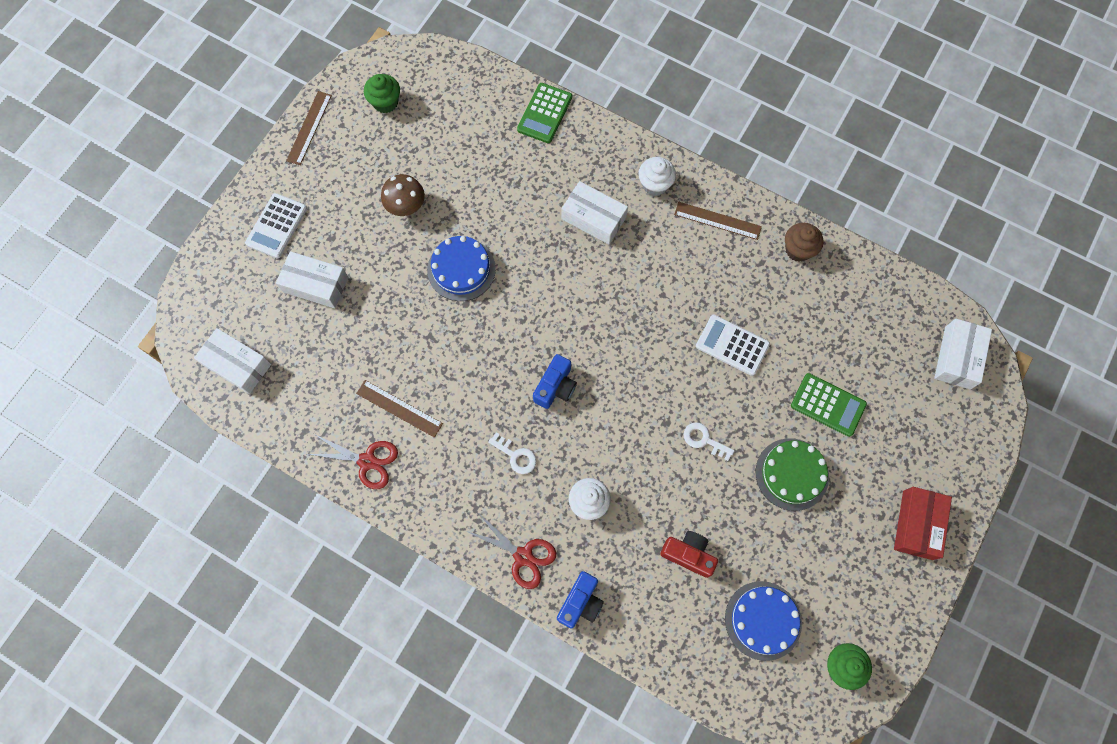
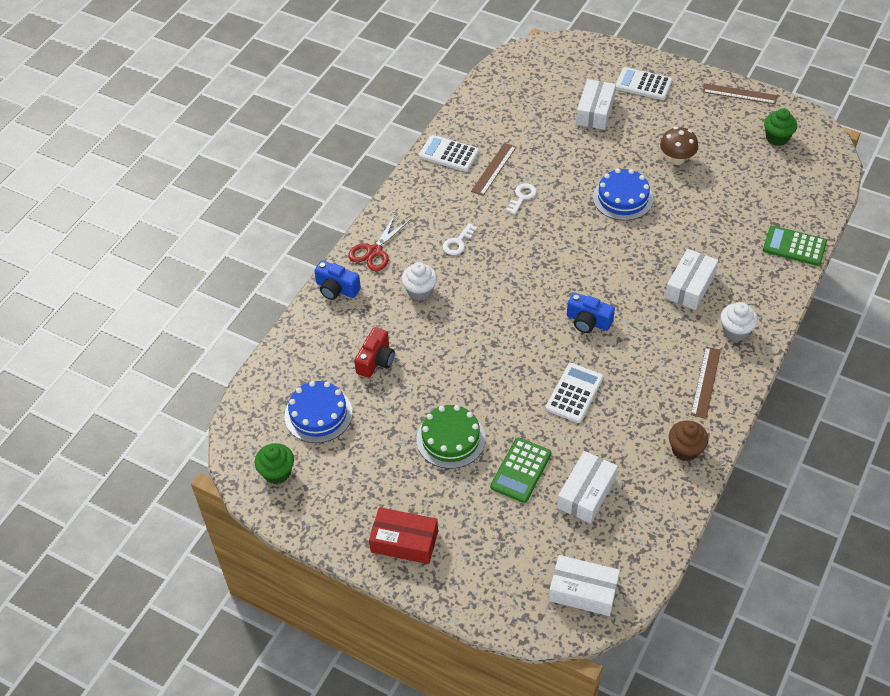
camera: 90 degrees right, 20 degrees down
white box [194,328,271,394] -> white box moved to [557,451,618,524]
red scissors [307,434,398,489] -> white calculator [419,135,479,172]
blue camera [533,354,577,409] -> blue camera moved to [567,293,615,333]
white key [684,422,734,461] -> white key moved to [506,183,537,215]

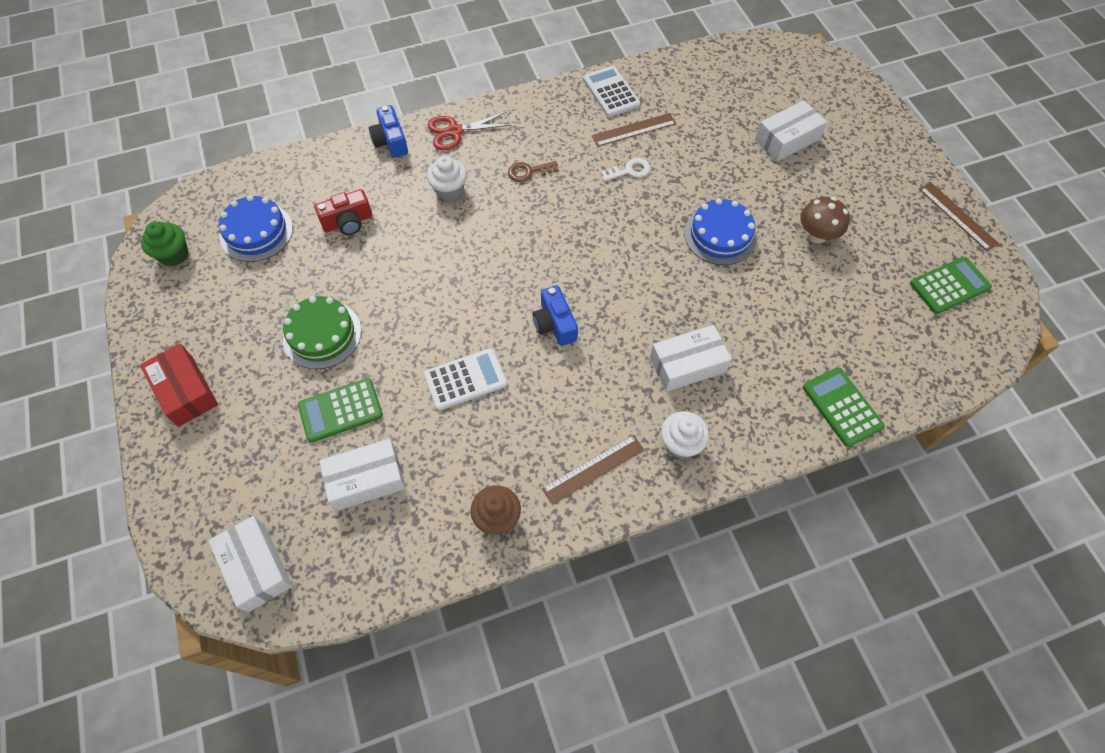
camera: 40 degrees right, 10 degrees up
white key [443,223,477,255] -> brown key [508,161,558,182]
white calculator [616,67,673,100] -> none
green cupcake [764,108,797,146] -> green calculator [910,257,992,314]

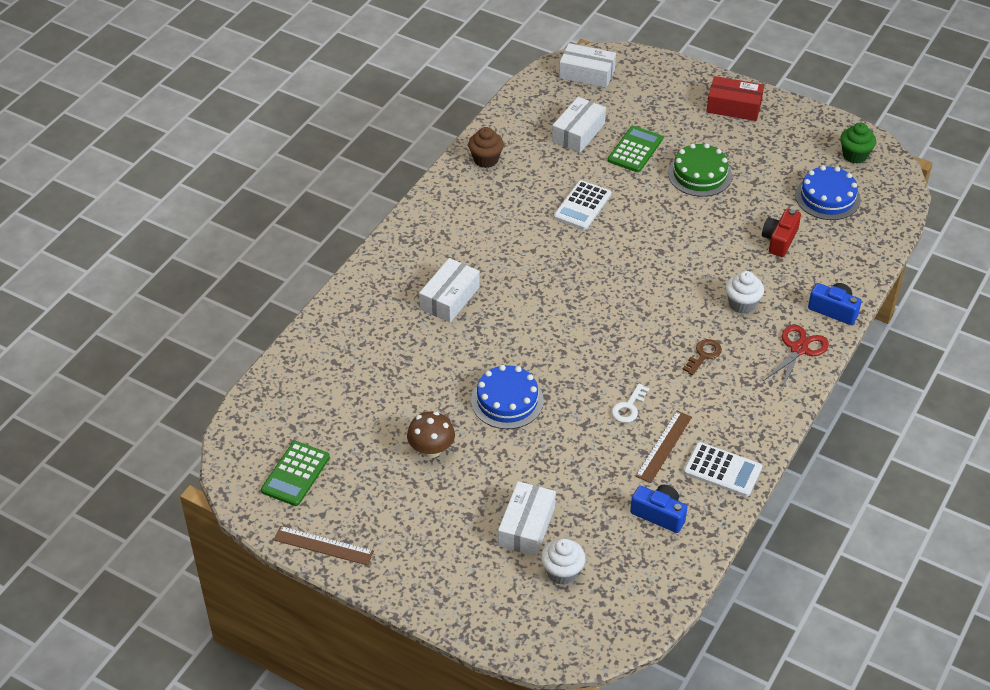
camera: 140 degrees right, 15 degrees down
blue camera [532,285,578,346] -> blue camera moved to [630,485,687,533]
brown ruler [542,435,644,505] -> none
white cupcake [661,411,709,459] -> white cupcake moved to [541,538,585,585]
green calculator [803,367,885,447] -> none

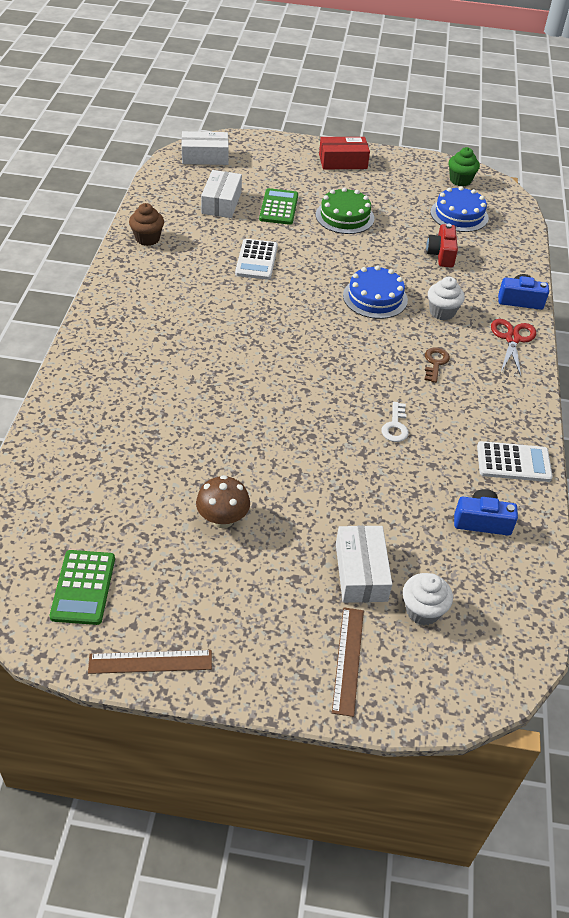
camera: 25 degrees left, 0 degrees up
white box [419,258,480,322] -> none
blue cake [471,365,544,429] -> blue cake moved to [343,265,408,319]
brown ruler [636,411,692,483] -> brown ruler moved to [332,607,364,717]

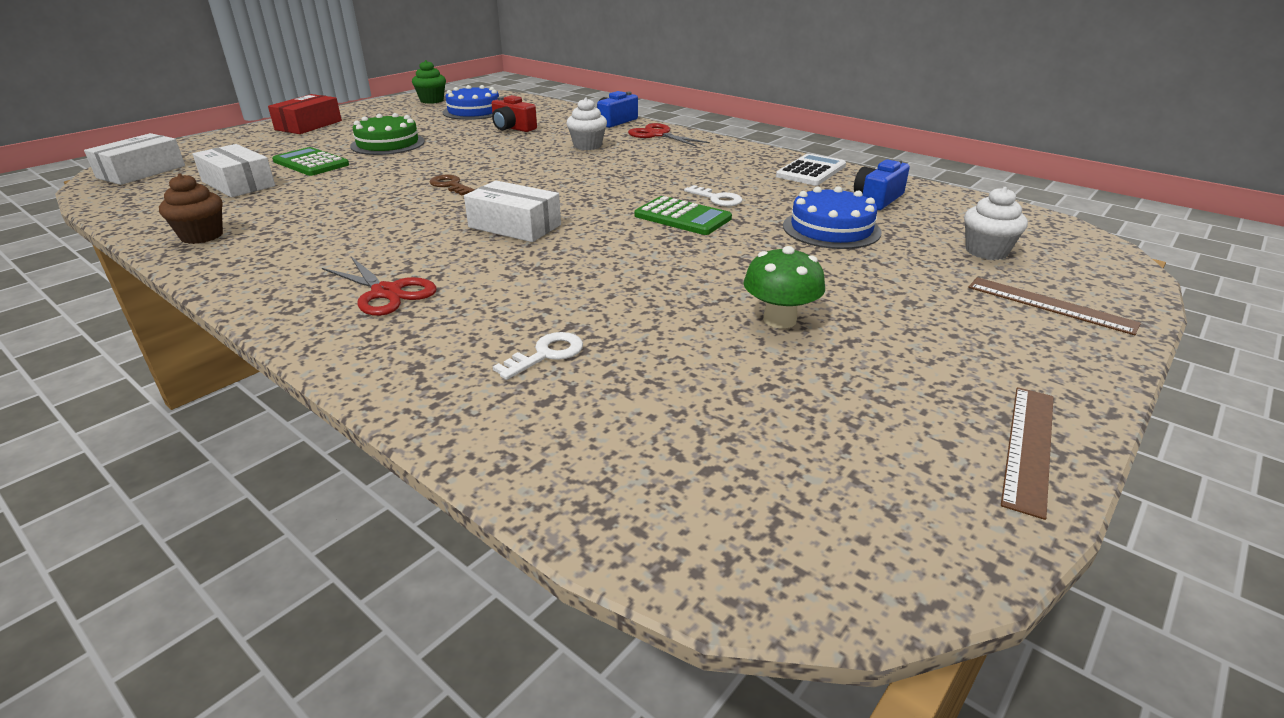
camera: 55 degrees left, 15 degrees down
green calculator [50,550,115,625] -> green calculator moved to [635,196,732,235]
brown mushroom [196,475,250,528] -> green mushroom [743,246,825,329]
white calculator [235,239,278,280] -> none
white box [336,526,392,603] -> white box moved to [464,180,561,242]
blue cake [343,265,408,319] -> blue cake moved to [783,186,882,249]
brown key [425,347,450,383] -> brown key moved to [429,175,475,195]
none -> red scissors [322,257,437,316]
none -> white key [493,332,583,380]

